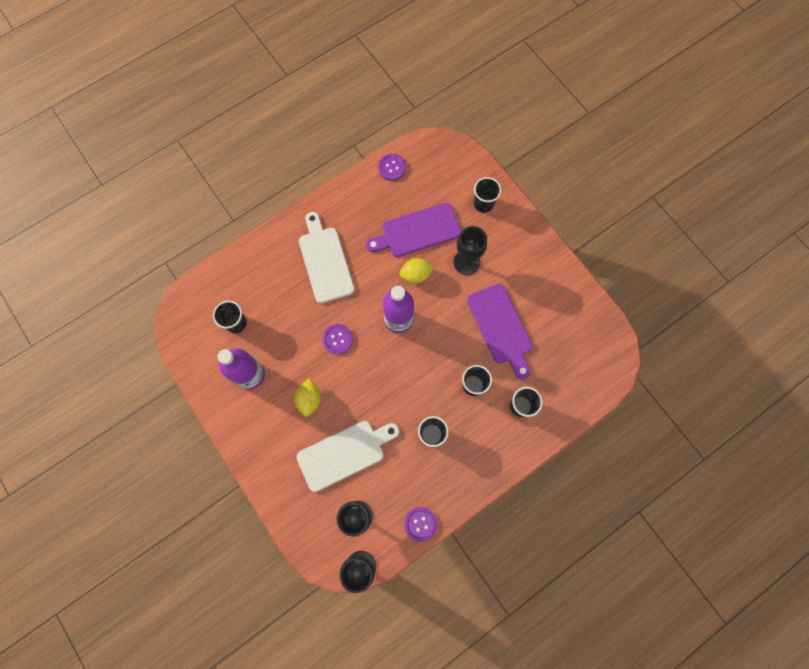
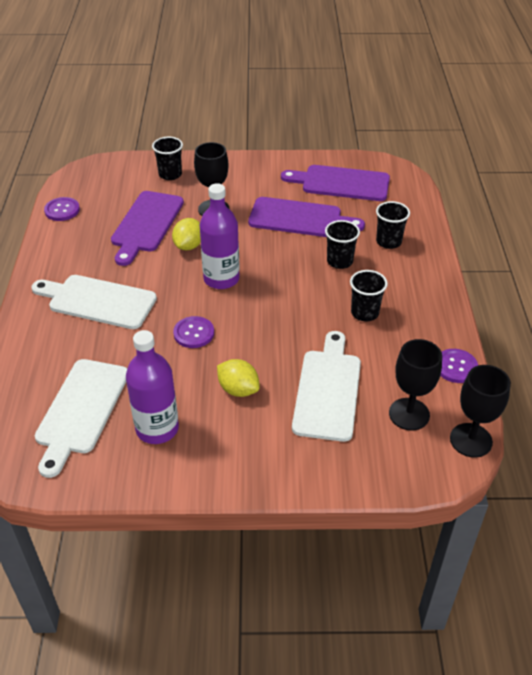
camera: 55 degrees left, 30 degrees down
black cup [213,301,247,333] -> white cutting board [35,359,127,478]
none -> purple cutting board [281,165,390,201]

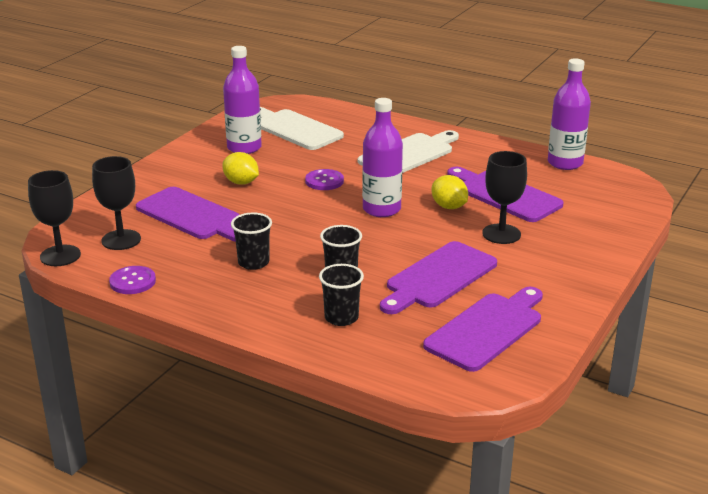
camera: 120 degrees right, 15 degrees down
purple button [44,197,80,221] -> purple bottle [548,58,591,170]
black cup [152,137,183,180] -> none
yellow lemon [217,359,260,397] -> yellow lemon turned 60 degrees clockwise [222,152,259,185]
white cutting board [292,331,361,442] -> purple cutting board [136,187,239,242]

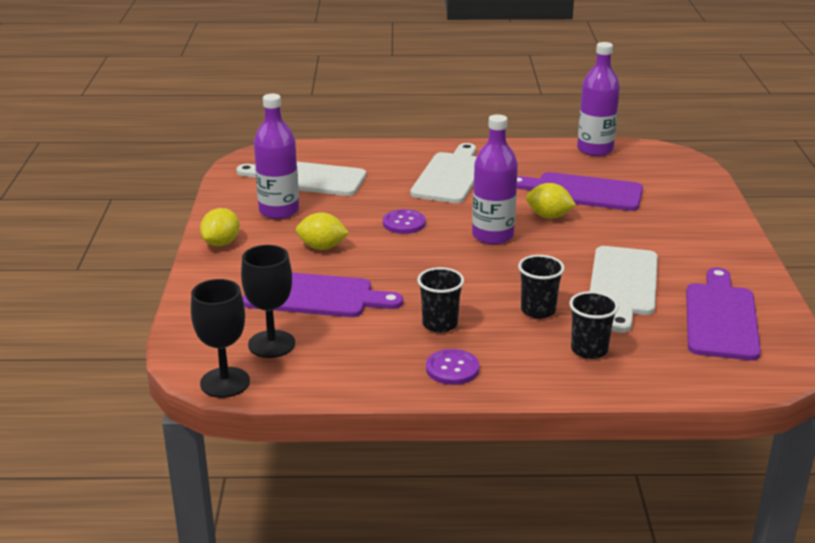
camera: 30 degrees left, 0 degrees up
purple button [109,266,156,294] -> purple button moved to [426,349,479,385]
purple cutting board [380,241,497,314] -> white cutting board [590,246,658,333]
black goblet [482,151,527,244] -> none
none -> yellow lemon [200,208,240,246]

